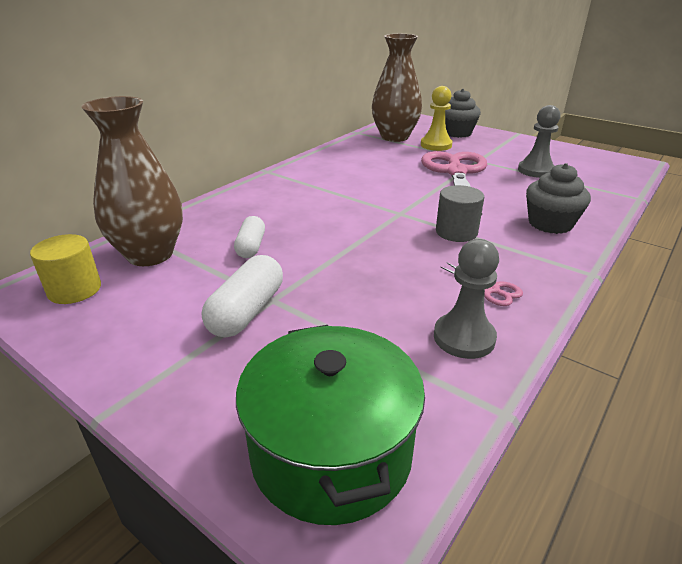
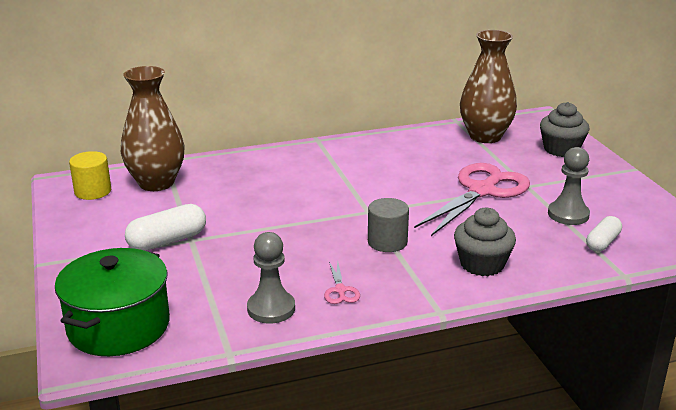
camera: 35 degrees right, 5 degrees down
white capsule [234,216,265,258] -> white capsule moved to [586,216,622,252]
yellow pawn [421,86,453,151] -> none

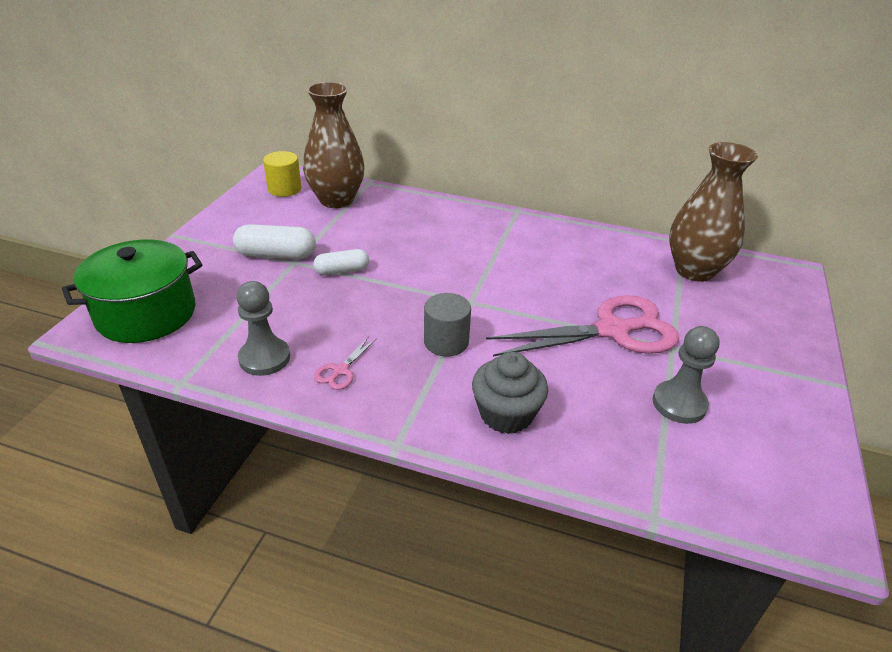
camera: 35 degrees right, 10 degrees up
grey cupcake [540,102,589,157] -> none
white capsule [586,216,622,252] -> white capsule moved to [313,249,369,275]

